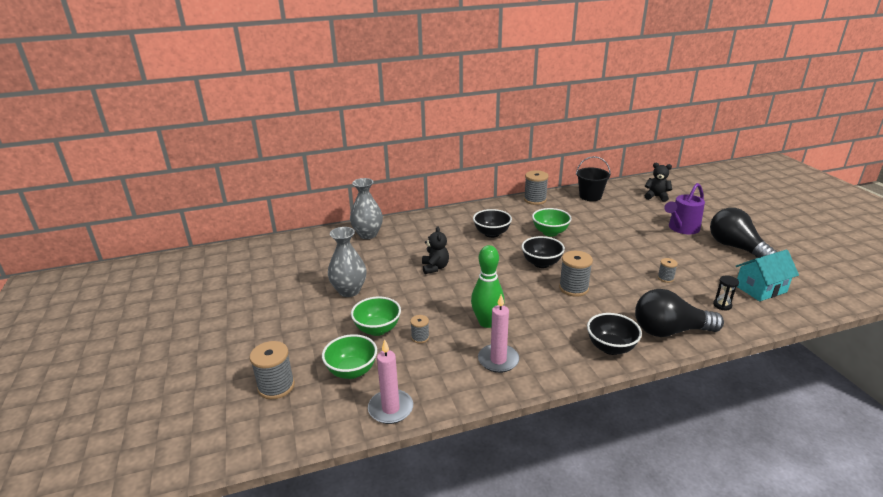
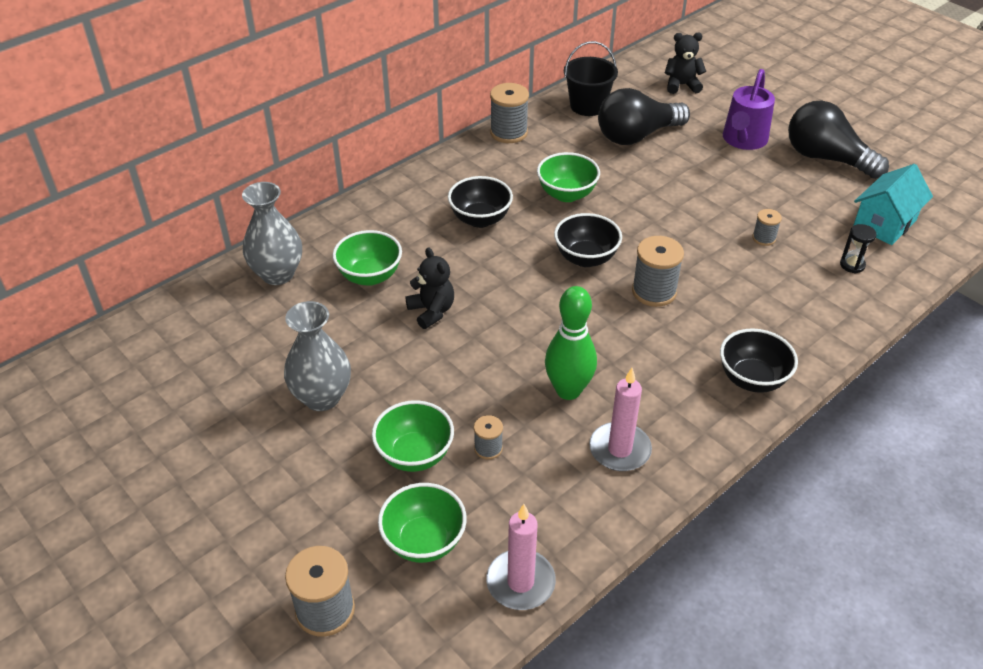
camera: 25 degrees left, 15 degrees up
black light bulb [635,289,724,337] -> black light bulb moved to [598,88,690,145]
none -> green bowl [333,230,402,286]

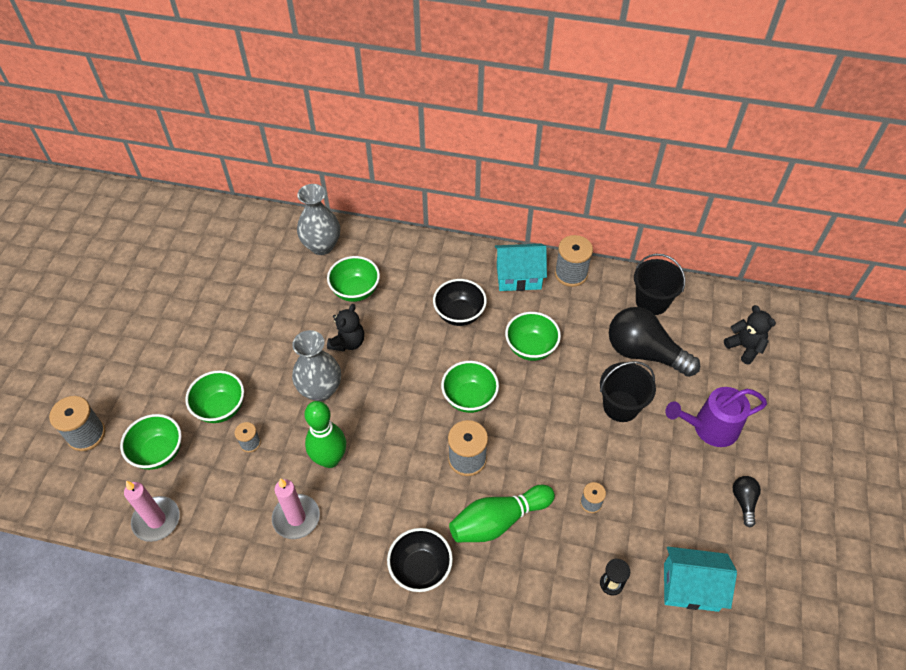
camera: 55 degrees right, 10 degrees up
grey vase [284,301,351,411] -> grey vase moved to [292,330,341,401]
black bowl [554,213,622,267] -> green bowl [441,361,499,413]
black light bulb [788,101,889,179] -> black light bulb [733,476,761,527], size x0.46
none -> green bowling pin [449,485,555,542]
none -> turquoise house [495,244,547,291]
none -> black bucket [600,361,656,422]

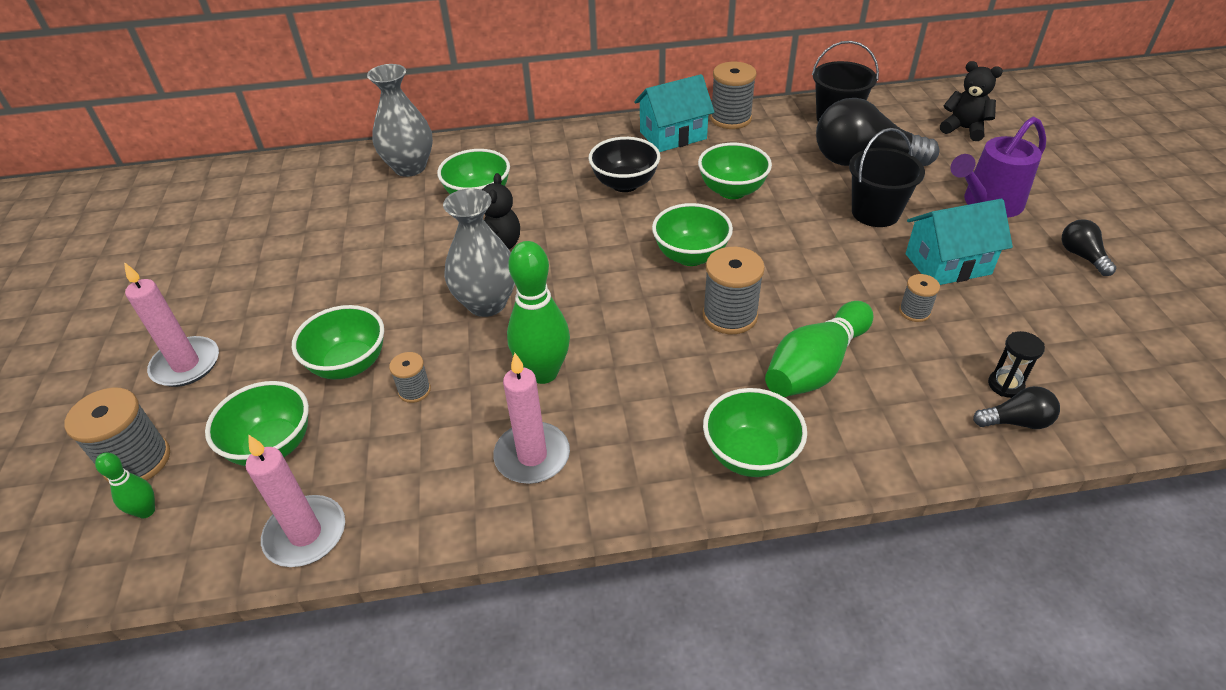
camera: 20 degrees left, 10 degrees down
black bowl [387,528,453,592] -> green bowl [703,388,807,477]
turquoise house [664,547,737,612] -> turquoise house moved to [905,199,1013,285]
none -> green bowling pin [95,453,155,518]
none -> pink candle [124,262,219,387]
none -> black light bulb [973,386,1060,429]

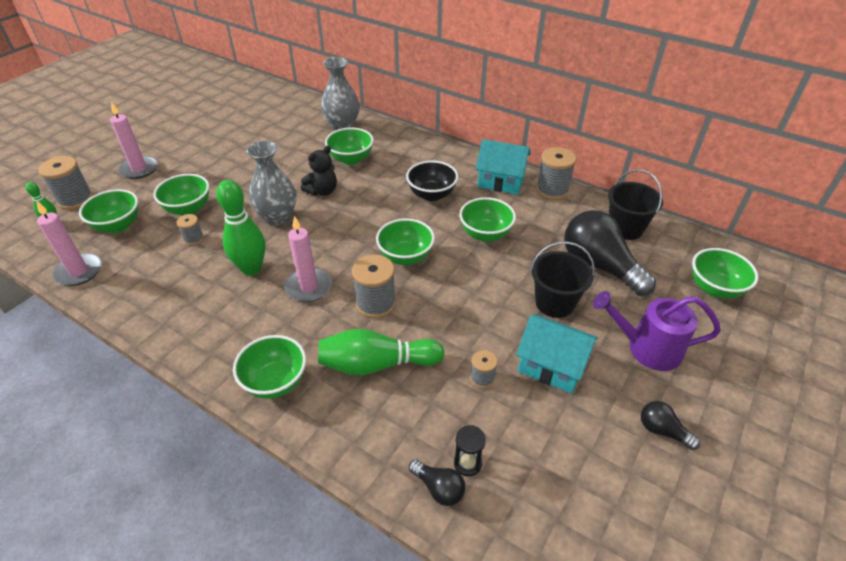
camera: 40 degrees right, 0 degrees up
pink candle [493,353,570,484] -> pink candle moved to [284,216,332,302]
black teddy bear [940,61,1003,141] -> green bowl [692,248,759,299]
black light bulb [1062,219,1116,276] -> black light bulb turned 75 degrees counterclockwise [641,401,700,450]

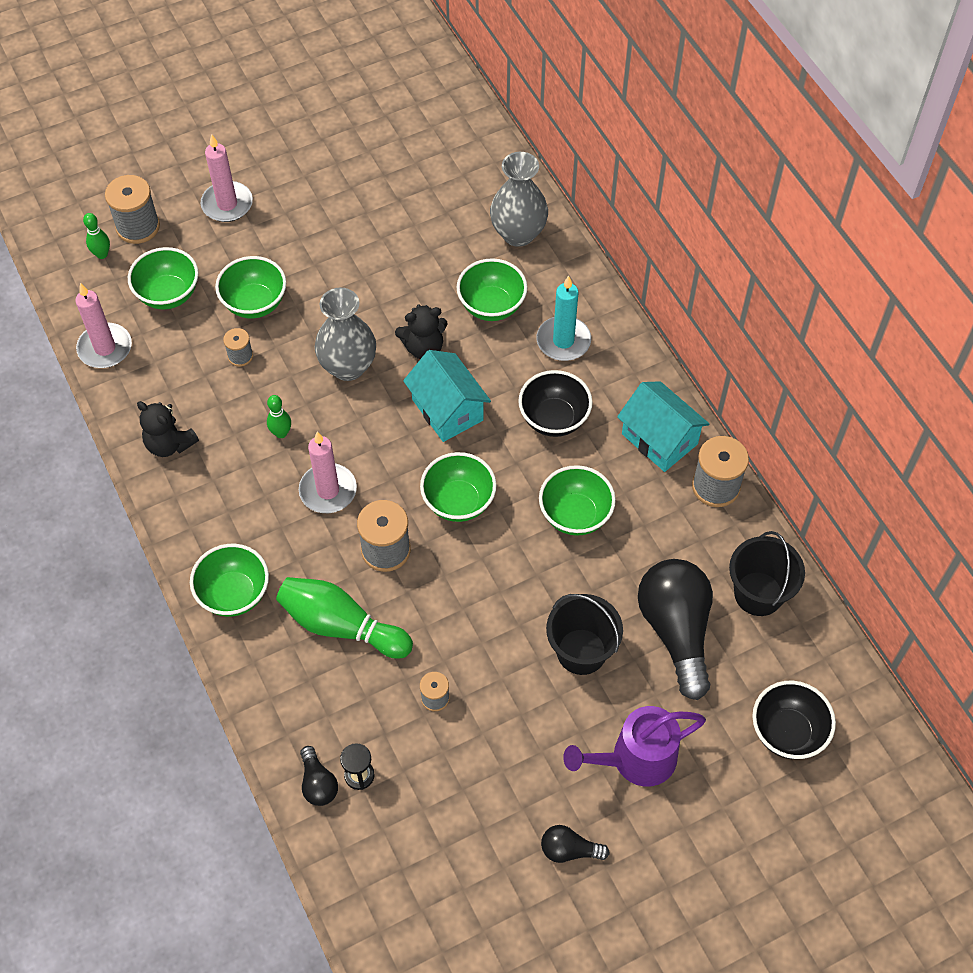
camera: 30 degrees right, 15 degrees up
green bowling pin [216,180,265,276] -> green bowling pin [267,395,291,438], size x0.50
turquoise house [516,315,598,394] -> turquoise house moved to [403,350,491,442]
purple watering can [593,291,721,371] -> purple watering can turned 60 degrees counterclockwise [563,706,706,787]
black light bulb [641,401,700,450] -> black light bulb turned 60 degrees counterclockwise [541,825,610,863]
green bowl [692,248,759,299] -> black bowl [752,681,836,759]
none -> black teddy bear [137,401,199,457]
none -> turquoise candle [536,275,591,361]

